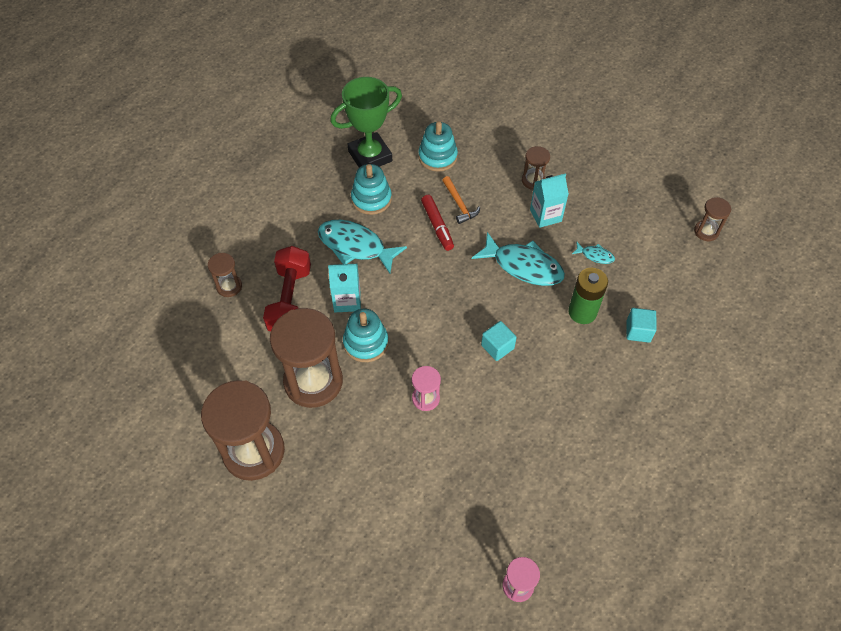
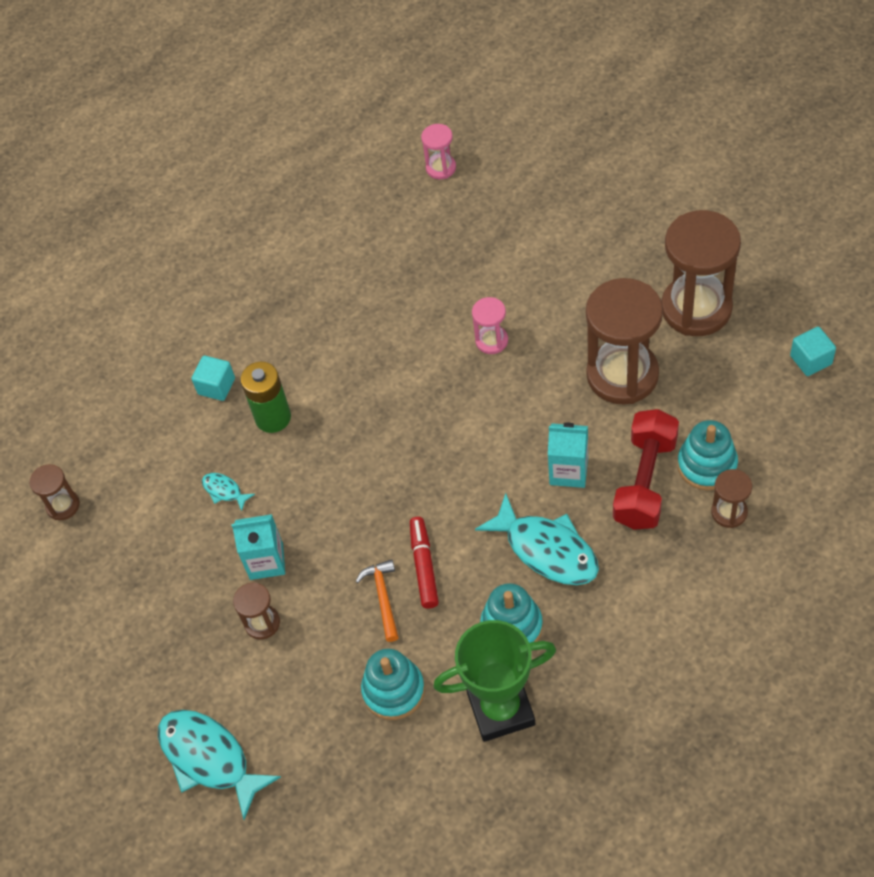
camera: 160 degrees left, 0 degrees up
turquoise stacking toy [343,308,388,362] -> turquoise stacking toy moved to [677,420,738,490]
turquoise fish [472,232,565,286] -> turquoise fish moved to [158,710,281,820]
turquoise cube [481,321,517,361] -> turquoise cube moved to [790,327,836,376]

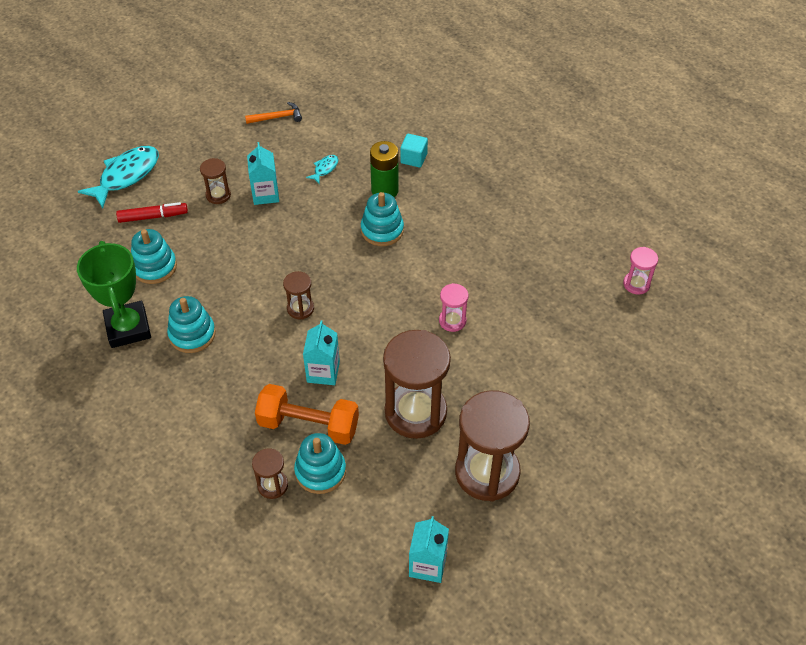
camera: 80 degrees right, 5 degrees down
brown hourglass [29,464,80,520] -> brown hourglass moved to [283,271,314,319]
orange hammer [355,559,399,642] -> orange hammer moved to [245,102,302,124]
red marker [410,517,439,609] -> red marker moved to [116,202,188,223]
turquoise fish [475,493,599,585] -> none
red dumbbell [613,409,679,530] -> orange dumbbell [255,384,359,445]
turquoise cube [790,327,836,376] -> turquoise carton [409,516,449,583]
none -> turquoise stacking toy [361,192,404,246]

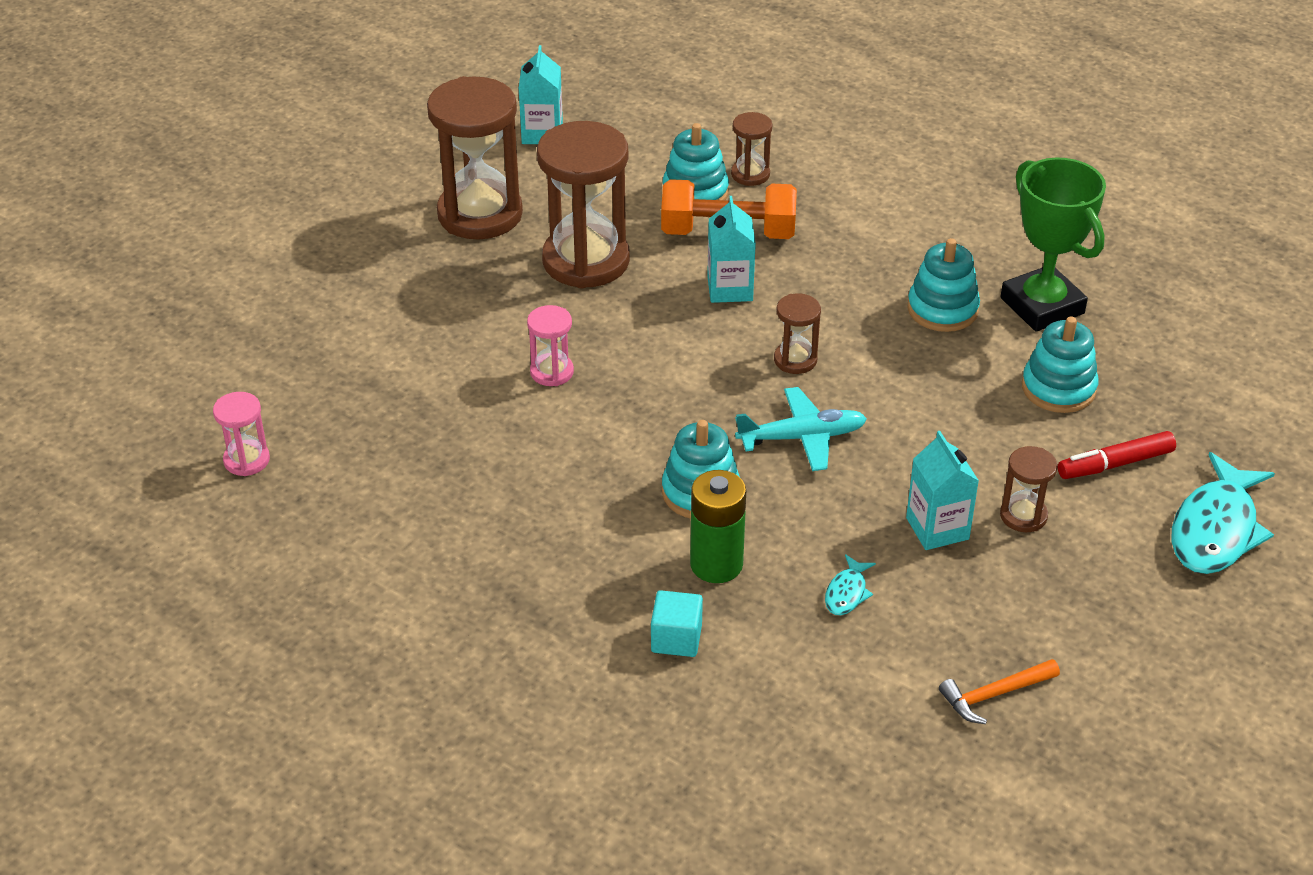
camera: 170 degrees right, 10 degrees down
none -> turquoise plane [735,387,867,471]

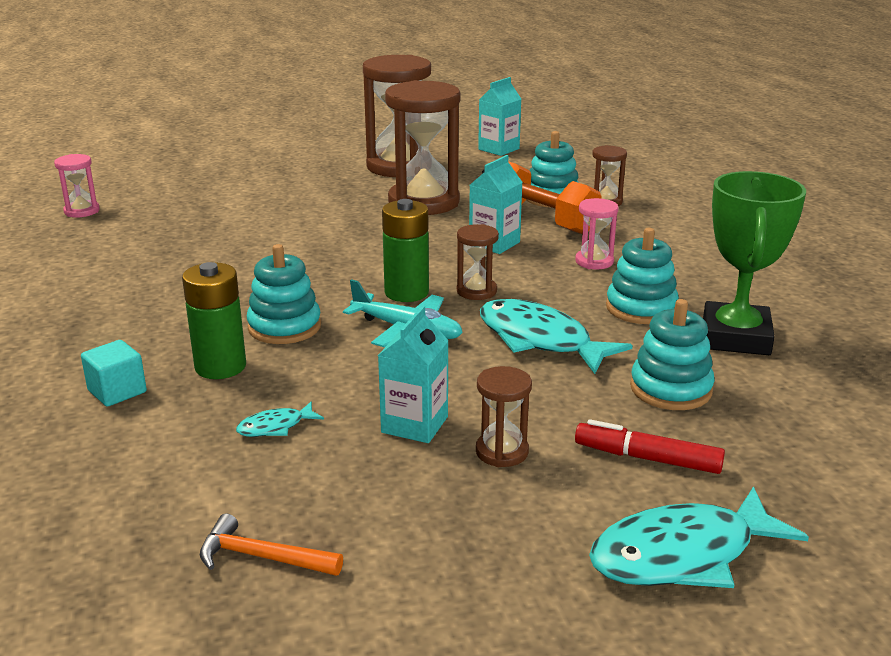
camera: 40 degrees right, 15 degrees down
pink hourglass [527,305,574,386] -> pink hourglass moved to [575,198,619,269]
none -> green battery [382,199,429,302]
none -> turquoise fish [480,299,633,374]

